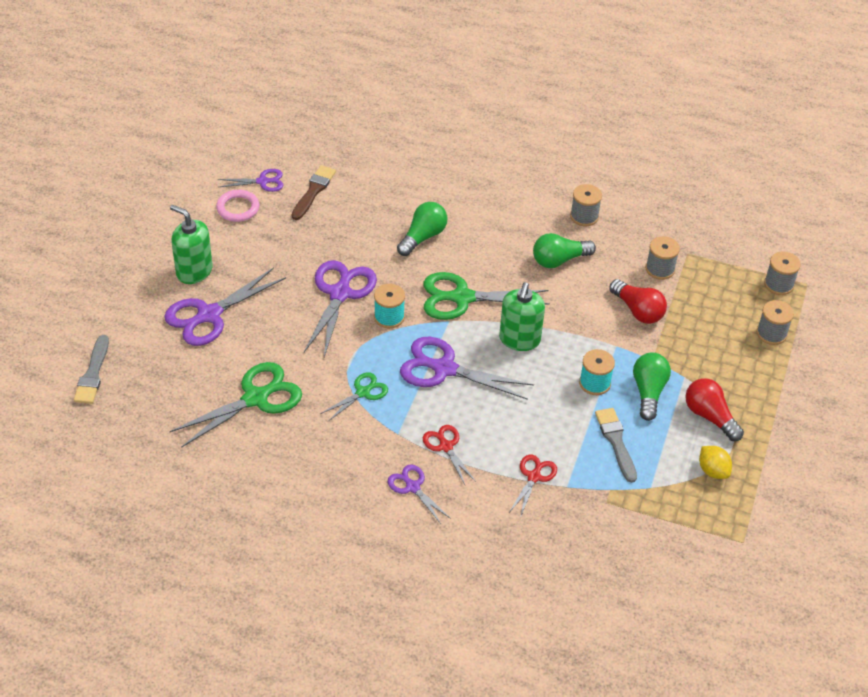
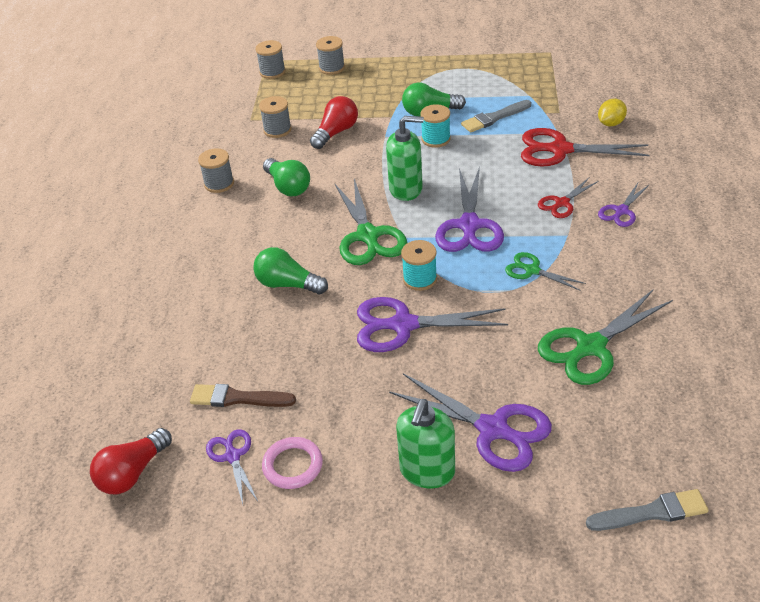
camera: 100 degrees left, 5 degrees down
green scissors [170,362,302,448] -> green scissors turned 75 degrees counterclockwise [538,289,673,385]
red scissors [509,455,557,518] -> red scissors [521,128,650,166], size x1.82
red light bulb [685,378,744,441] -> red light bulb moved to [90,428,172,494]
yellow lemon [699,446,732,479] -> yellow lemon moved to [598,99,627,126]

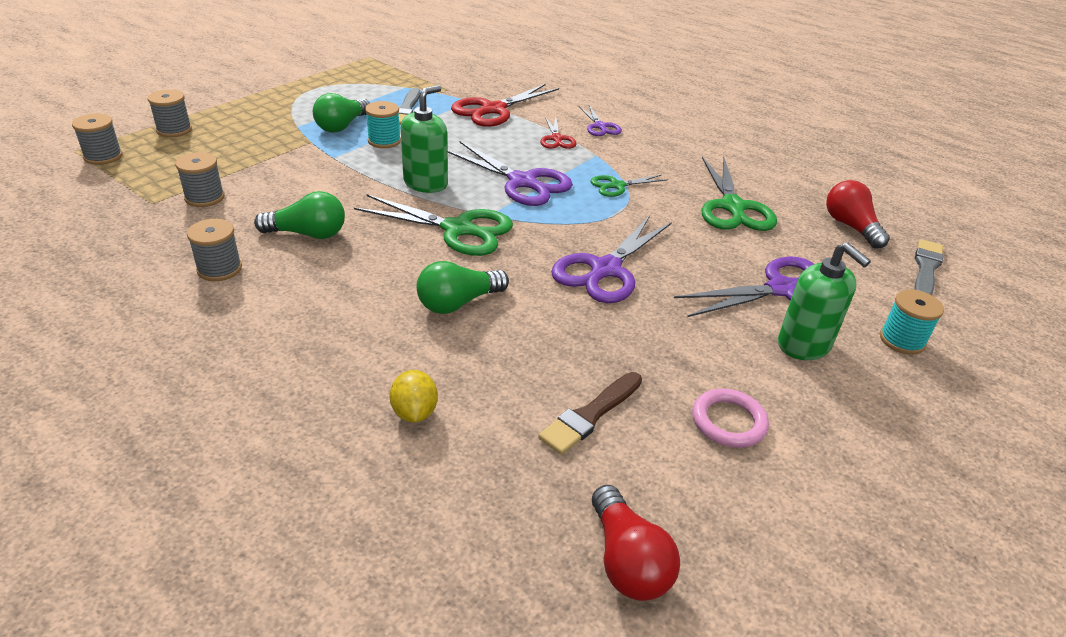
camera: 60 degrees left, 5 degrees down
purple scissors [206,429,258,504] -> none
red light bulb [310,96,358,149] -> red light bulb moved to [826,180,890,249]
turquoise spool [401,240,437,291] -> turquoise spool moved to [880,289,944,355]
yellow lemon [598,99,627,126] -> yellow lemon moved to [389,370,438,423]

